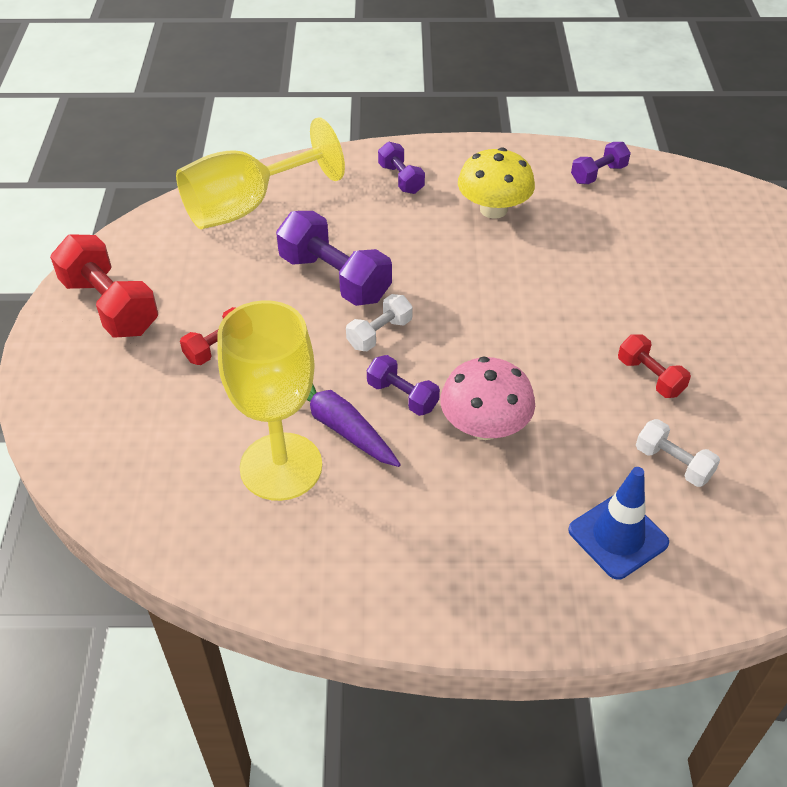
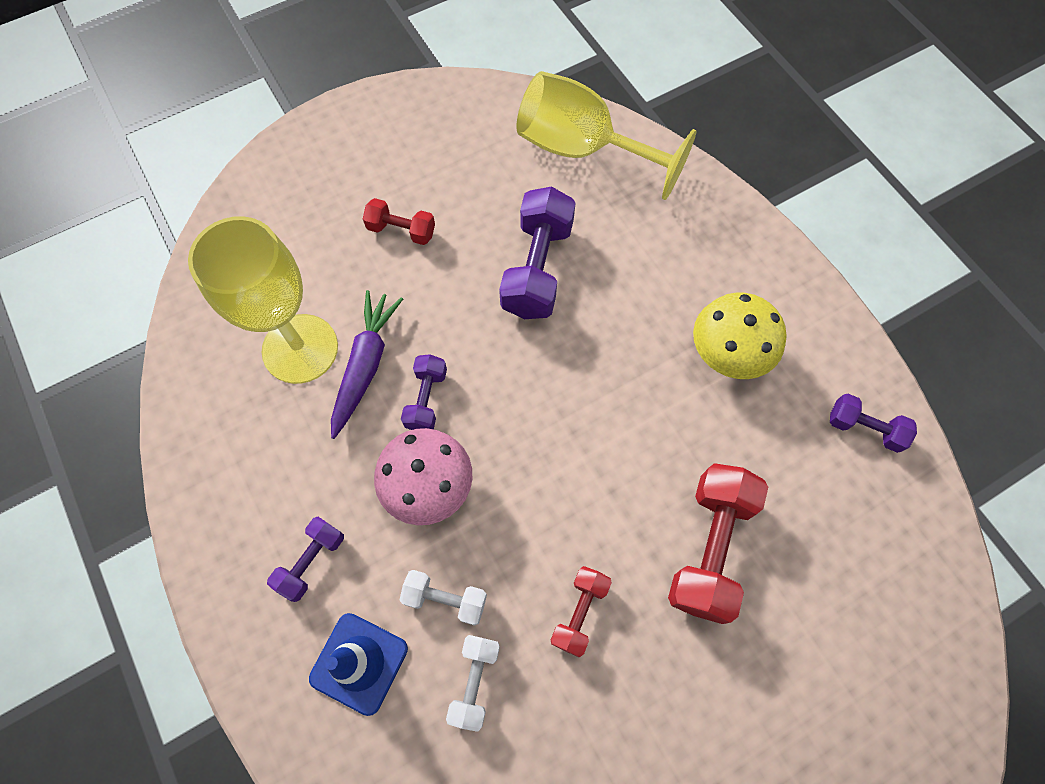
camera: 60 degrees right, 20 degrees up
red dumbbell [50,234,158,337] -> red dumbbell moved to [668,463,768,624]
white dumbbell [346,294,413,351] -> white dumbbell moved to [400,570,487,626]
purple dumbbell [378,142,425,194] -> purple dumbbell moved to [267,517,344,602]

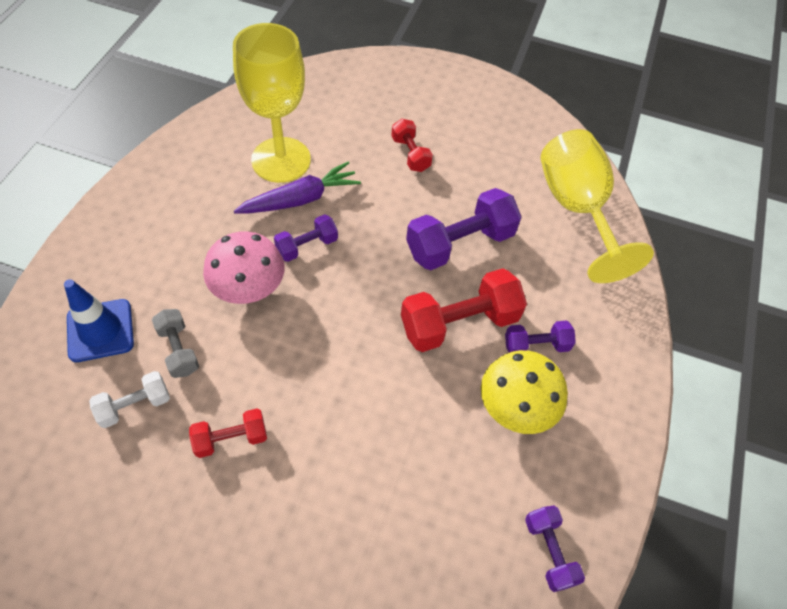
camera: 45 degrees right, 10 degrees down
purple dumbbell [267,517,344,602] -> purple dumbbell moved to [505,320,576,353]
white dumbbell [400,570,487,626] -> grey dumbbell [152,309,199,378]
red dumbbell [668,463,768,624] -> red dumbbell moved to [401,268,527,352]

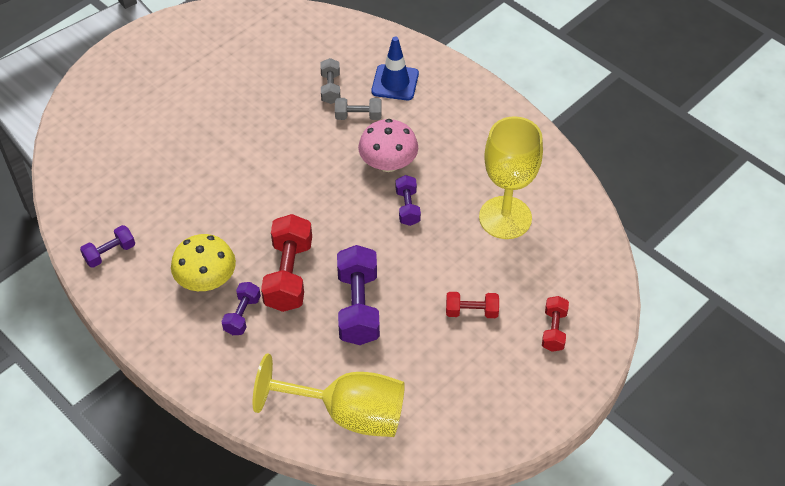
camera: 120 degrees right, 5 degrees down
white dumbbell [89,371,170,428] -> grey dumbbell [320,58,340,104]
red dumbbell [189,409,267,458] -> red dumbbell moved to [542,296,569,352]
purple carrot [234,162,361,214] -> none
purple dumbbell [525,506,585,592] -> purple dumbbell turned 45 degrees counterclockwise [80,225,135,268]

